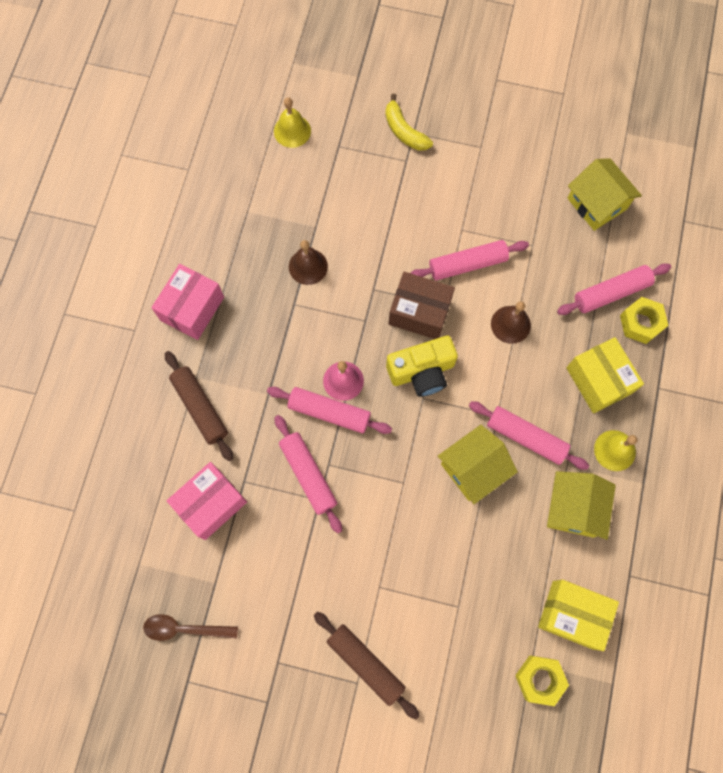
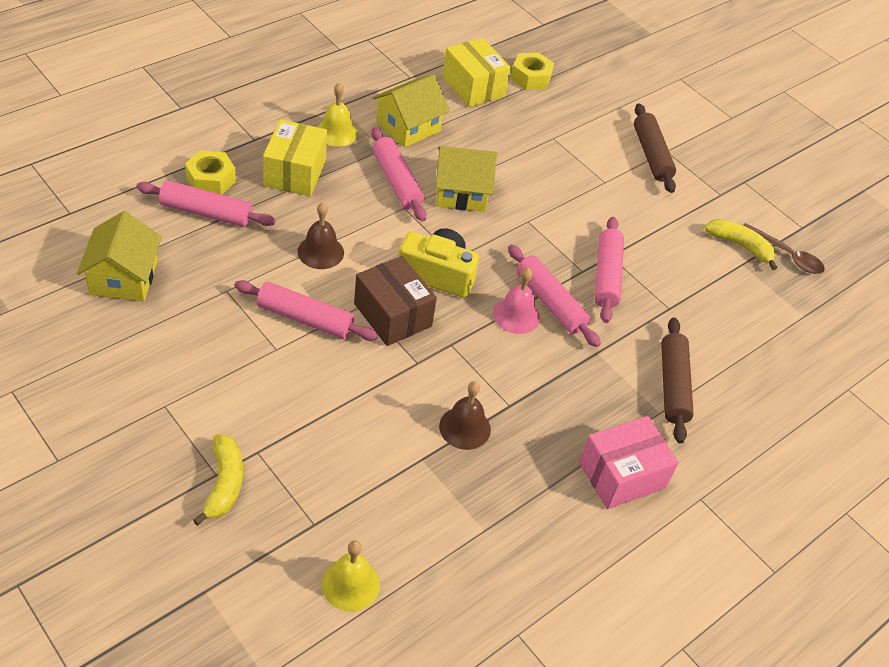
camera: 150 degrees left, 25 degrees down
pink box [167,462,247,540] -> none
none -> yellow banana [704,219,777,270]

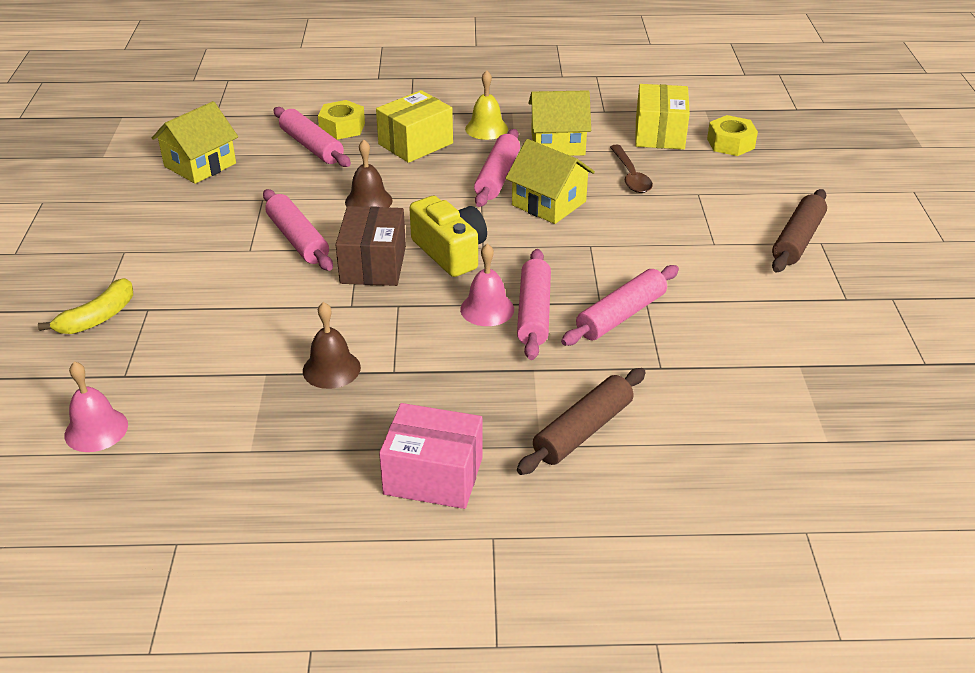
camera: 45 degrees right, 10 degrees down
yellow bell [322,540,380,612] -> pink bell [64,361,128,452]
yellow banana [704,219,777,270] -> none
brown spoon [743,223,825,274] -> brown spoon moved to [610,145,653,193]

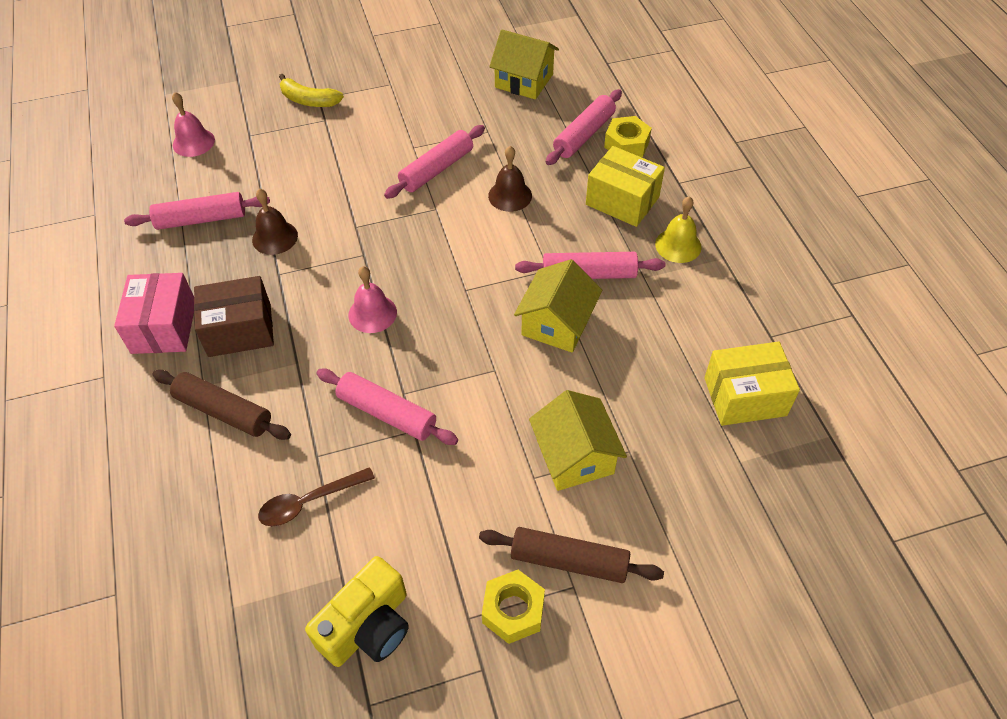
camera: 75 degrees right, 15 degrees up
brown box [336,206,406,286] -> brown box moved to [194,276,274,357]
yellow camera [409,196,487,277] -> yellow camera moved to [305,556,409,667]
pink rolling pin [517,249,551,360] -> pink rolling pin moved to [124,192,270,230]
yellow house [528,90,591,156] -> yellow house moved to [529,390,627,491]
brown spoon [610,145,653,193] -> brown spoon moved to [258,467,375,526]
yellow nut [707,115,758,156] -> yellow nut moved to [482,570,545,644]

